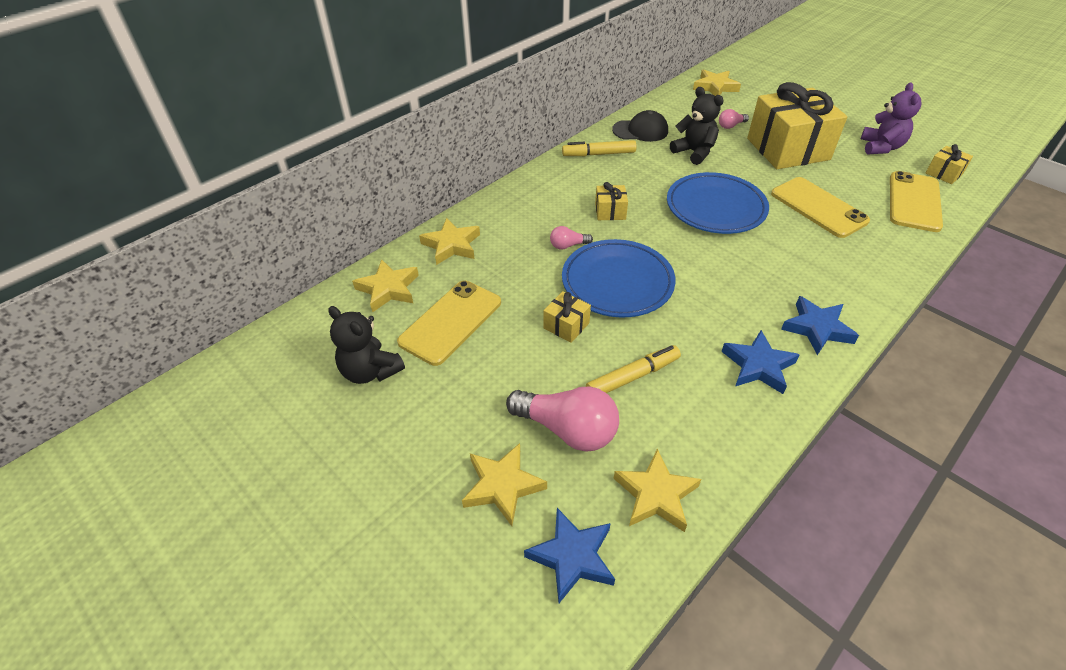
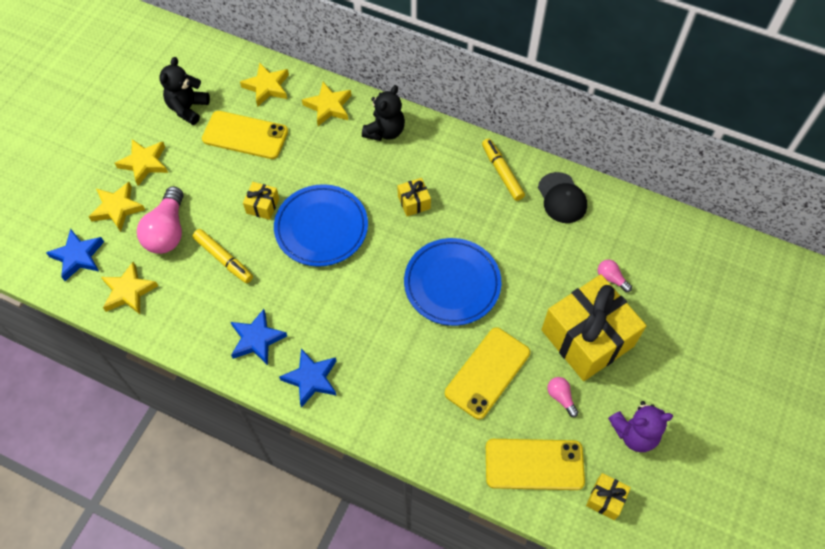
camera: 70 degrees right, 15 degrees up
pink light bulb [550,226,593,250] -> pink light bulb moved to [547,377,578,417]
black teddy bear [670,87,724,165] -> black teddy bear moved to [362,85,405,141]
yellow star [693,69,741,96] -> yellow star moved to [115,139,168,186]

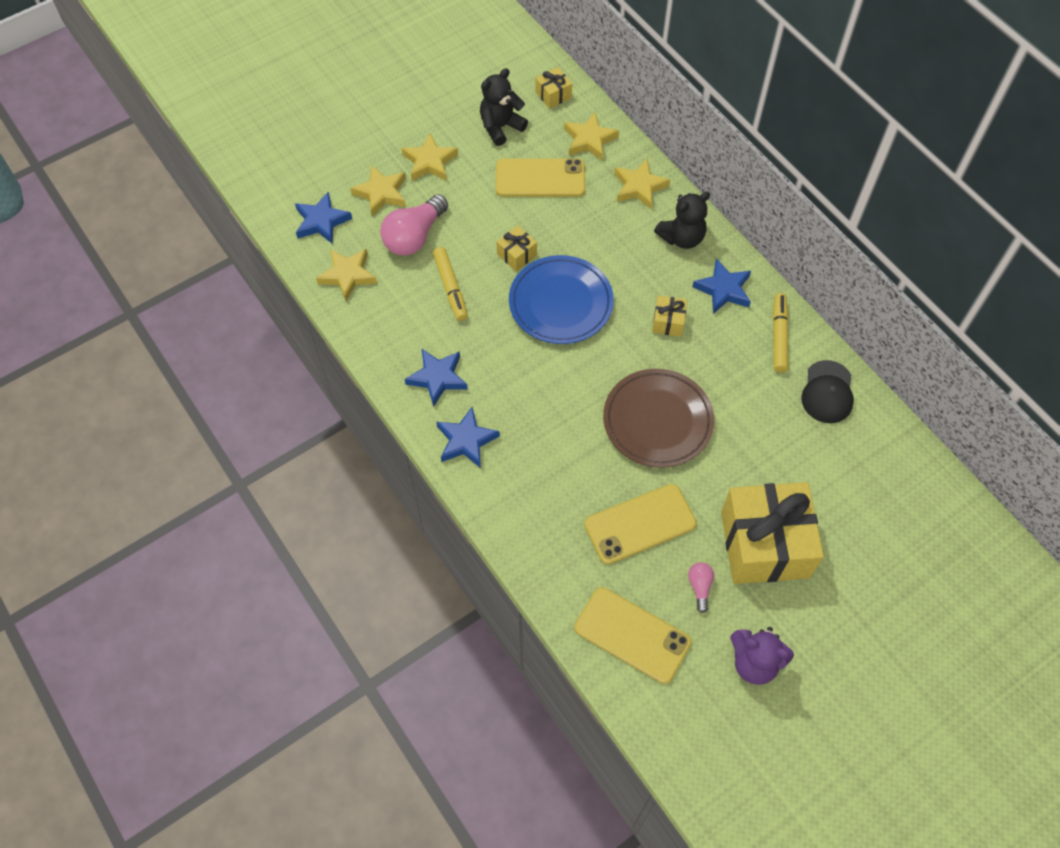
camera: 30 degrees right, 0 degrees up
yellow phone [202,111,288,159] -> yellow phone turned 45 degrees counterclockwise [496,158,585,197]
blue plate [404,238,501,326] -> brown plate [603,369,714,468]
yellow gift [586,473,631,520] -> yellow gift moved to [535,67,572,109]
pink light bulb [598,259,632,292] -> none
none -> blue star [692,258,751,314]

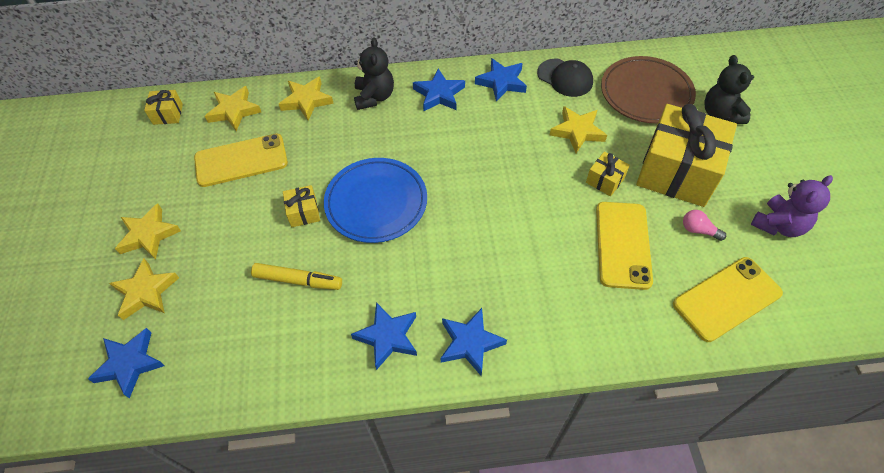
camera: 60 degrees left, 5 degrees down
yellow star [316,249,377,301] -> yellow star moved to [550,106,607,153]
pink light bulb [380,194,448,256] -> none
black teddy bear [480,68,528,146] -> black teddy bear moved to [705,55,754,124]
yellow phone [496,158,585,197] -> yellow phone turned 45 degrees clockwise [194,134,288,187]
brown plate [603,369,714,468] -> brown plate moved to [601,56,696,123]
yellow gift [652,296,687,337] -> yellow gift moved to [586,152,630,196]
yellow marker [773,293,789,372] -> blue star [475,58,527,102]

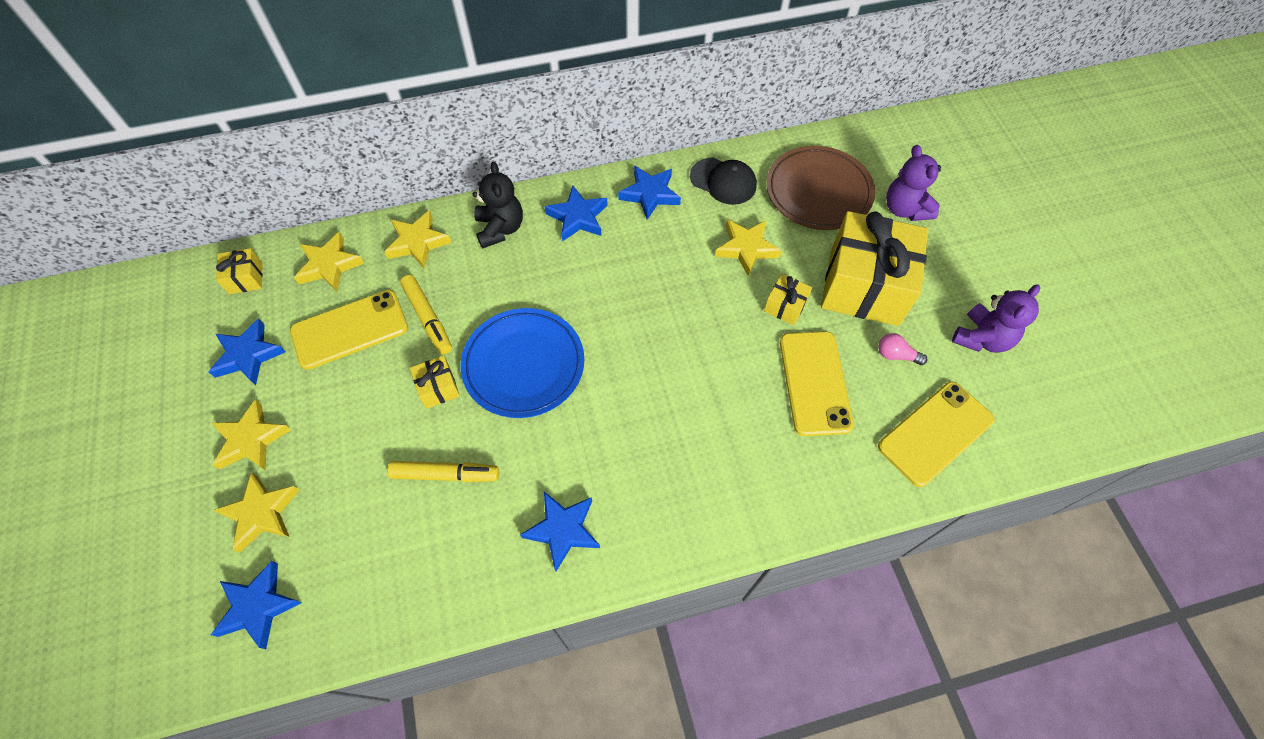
camera: 10 degrees left, 5 degrees up
blue star [441,308,507,377] -> blue star moved to [209,319,286,386]
black teddy bear [705,55,754,124] -> purple teddy bear [886,145,941,221]
none -> yellow marker [400,275,452,354]

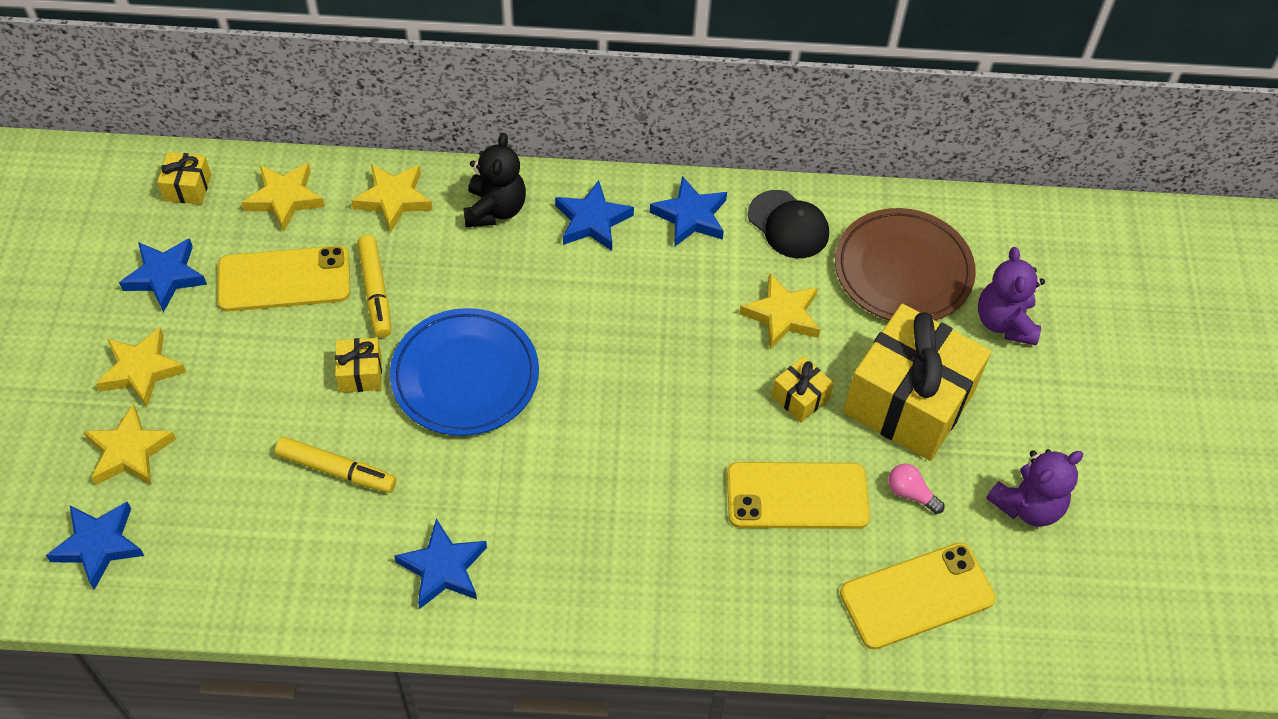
camera: 15 degrees right, 5 degrees down
yellow phone [780,331,854,436] -> yellow phone turned 75 degrees clockwise [727,462,870,529]

